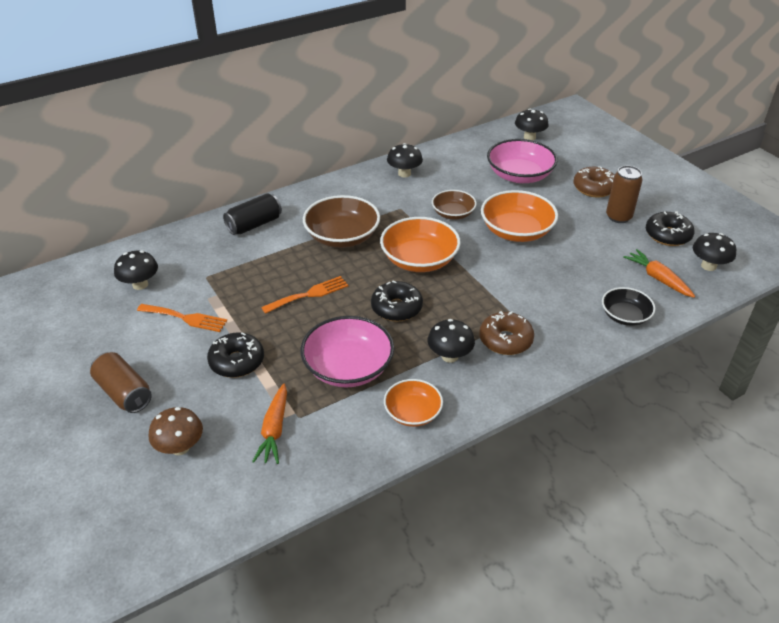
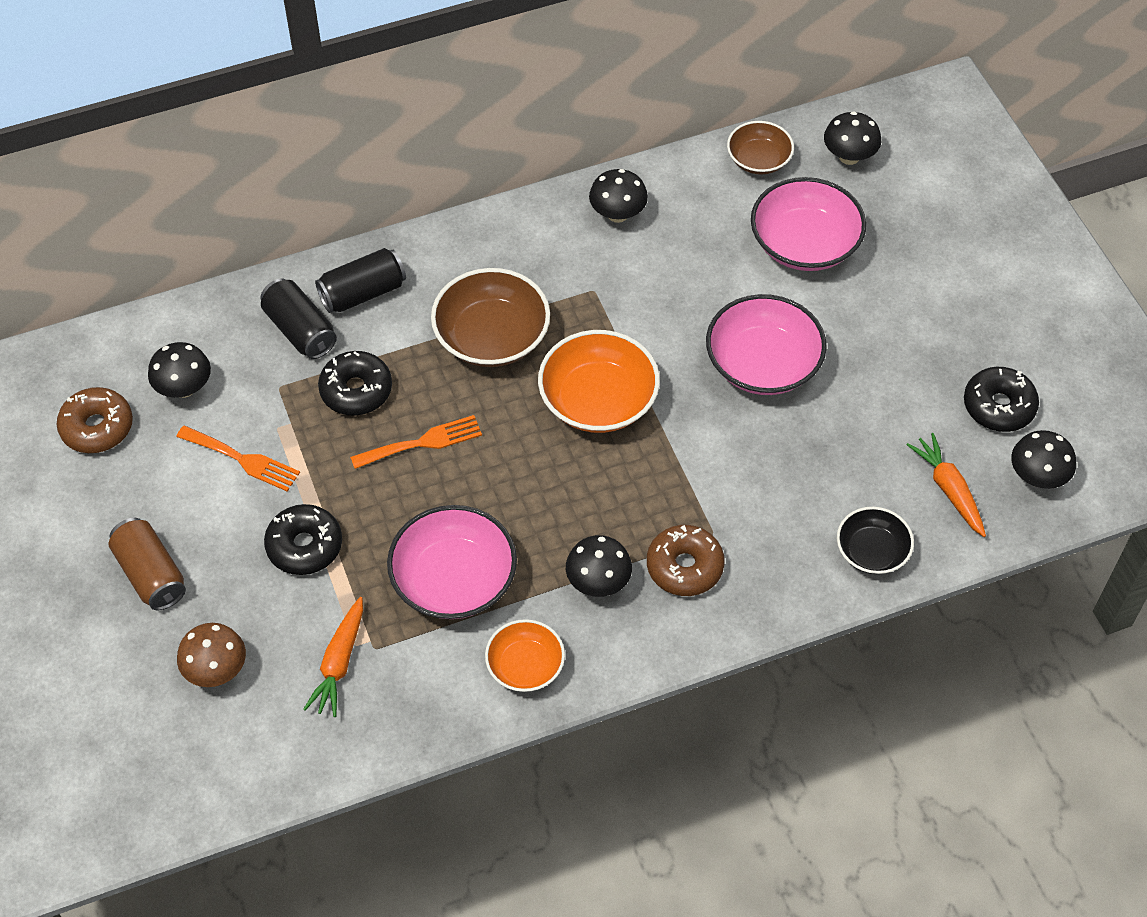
camera: 10 degrees right, 15 degrees up
black donut [371,281,423,321] -> black donut moved to [318,351,392,416]
brown bowl [432,190,477,220] -> brown bowl moved to [727,121,794,175]
orange bowl [481,190,558,242] -> pink bowl [706,294,827,395]
brown donut [573,166,614,197] -> brown donut moved to [56,387,133,453]
brown can [606,166,643,223] -> none
none -> black can [261,279,337,359]

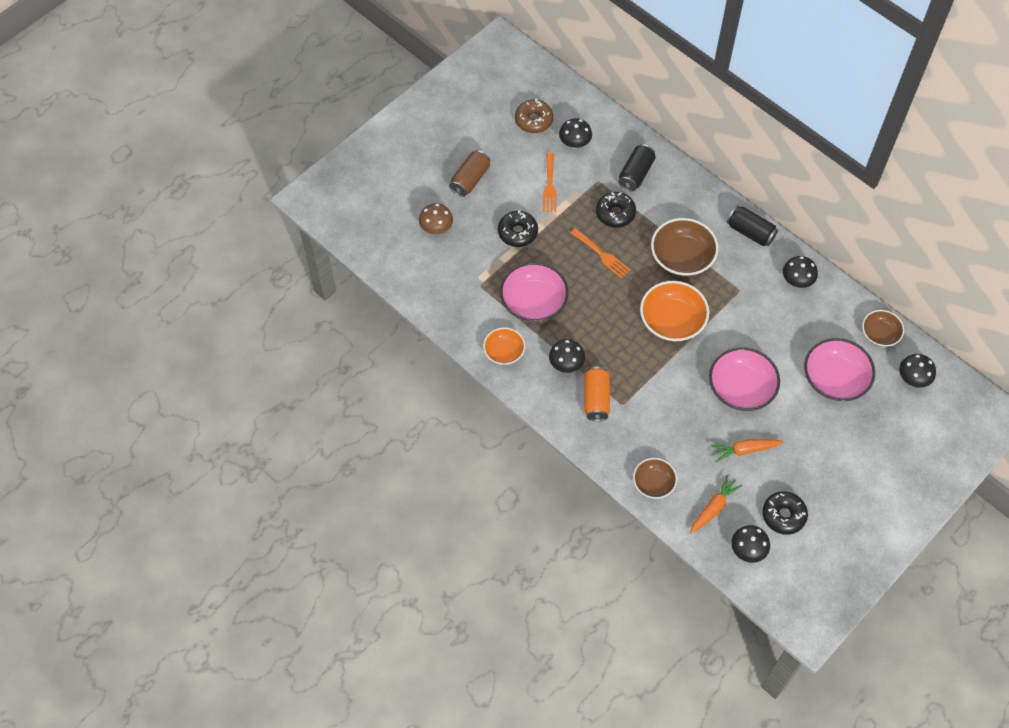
camera: 65 degrees right, 5 degrees up
orange carrot [303,597,363,717] -> orange carrot moved to [711,439,784,462]
black can [315,248,406,313] -> black can moved to [727,206,778,246]
brown donut [647,525,725,596] -> orange can [584,367,610,421]
black bowl [837,507,914,574] -> brown bowl [633,458,677,499]

